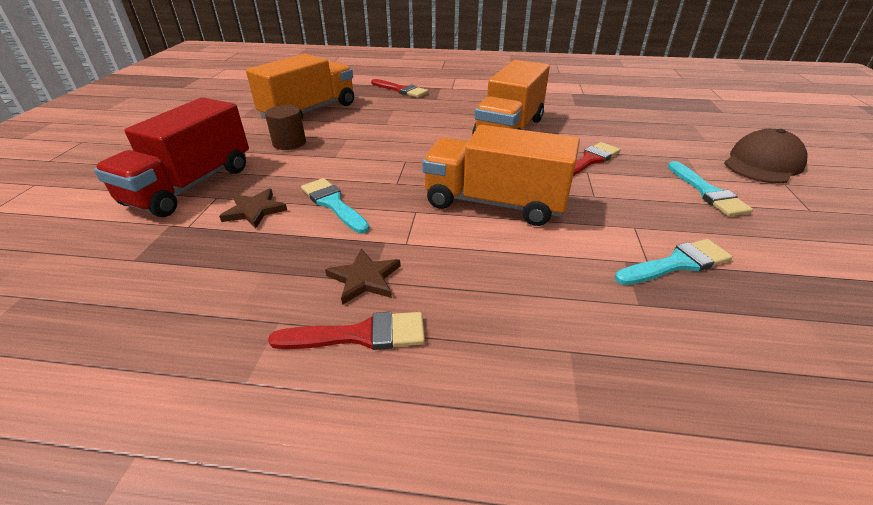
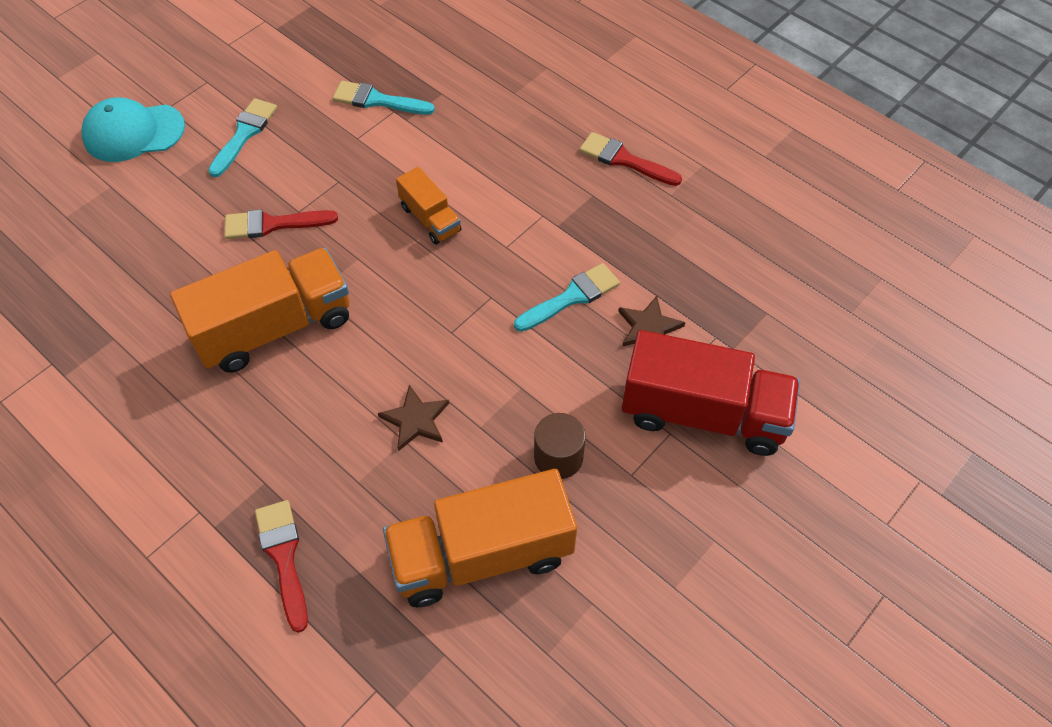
camera: 145 degrees left, 20 degrees up
red truck [94,97,249,217] -> red truck turned 45 degrees clockwise [622,330,800,456]
turquoise brush [301,178,369,234] -> turquoise brush turned 120 degrees counterclockwise [514,263,620,332]
brown star [325,248,400,305] -> brown star moved to [378,385,449,451]
orange truck [422,125,580,226] -> orange truck [396,167,461,245], size x0.51
brown cap [724,129,807,184] -> turquoise cap [81,97,185,162]

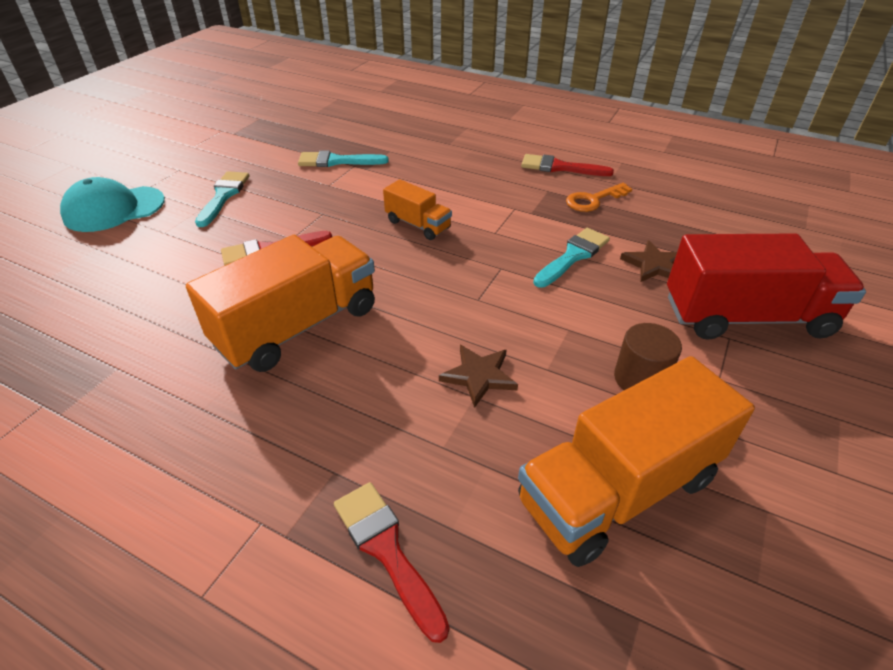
camera: 15 degrees left, 15 degrees down
none -> orange key [566,183,632,212]

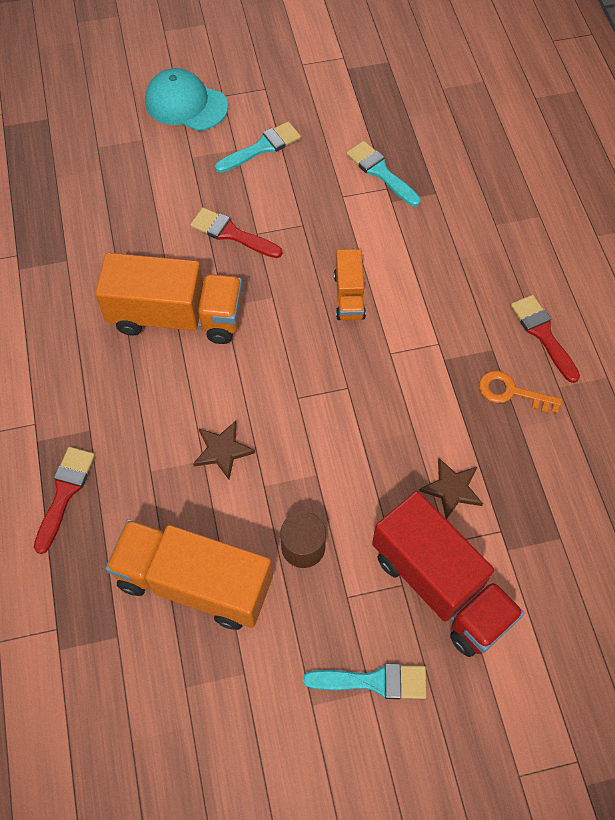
camera: 50 degrees right, 20 degrees up
turquoise brush [533,228,610,288] -> turquoise brush moved to [303,664,427,699]

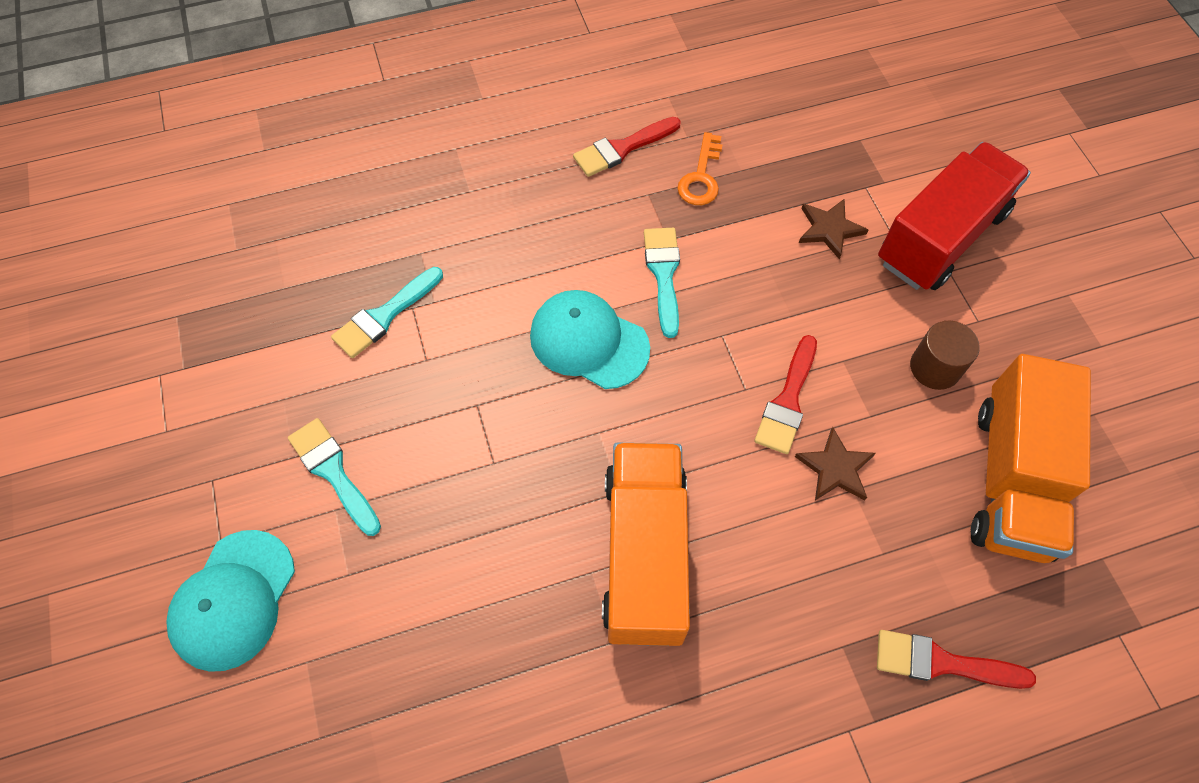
camera: 95 degrees left, 0 degrees up
red brush [190,207,282,258] -> red brush moved to [754,335,817,454]
turquoise brush [303,664,427,699] -> turquoise brush moved to [644,228,680,338]
orange truck [334,249,366,320] -> turquoise cap [530,290,650,389]

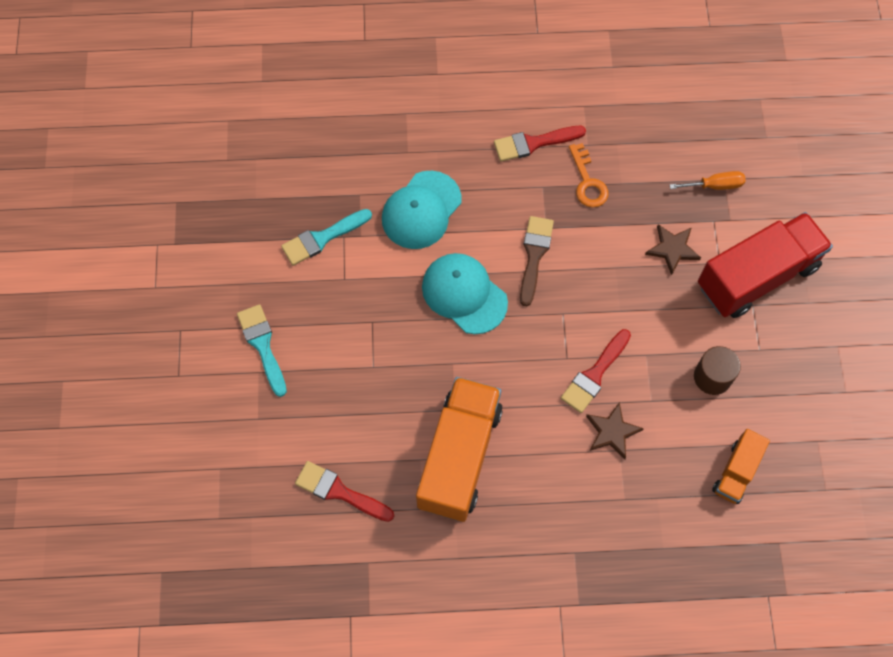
camera: 15 degrees right, 5 degrees up
turquoise cap [167,530,295,672] -> turquoise cap moved to [382,171,462,249]
turquoise brush [644,228,680,338] -> brown brush [520,216,554,306]
orange key [677,132,723,205] -> orange key turned 45 degrees counterclockwise [569,143,609,208]
red brush [877,630,1036,689] -> red brush moved to [295,461,394,522]
orange truck [971,354,1091,563] -> orange truck [712,429,770,504], size x0.51
none -> orange screwdriver [670,171,746,190]

